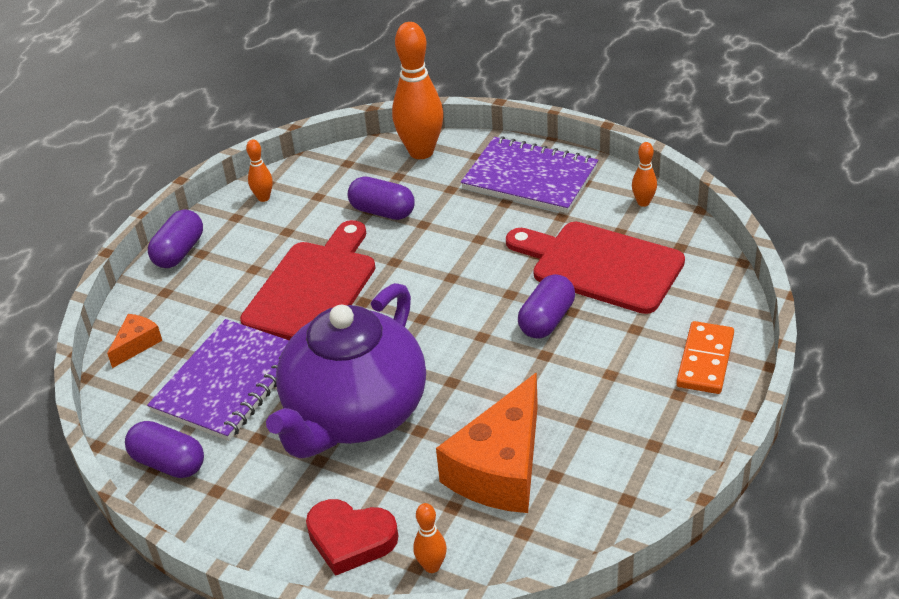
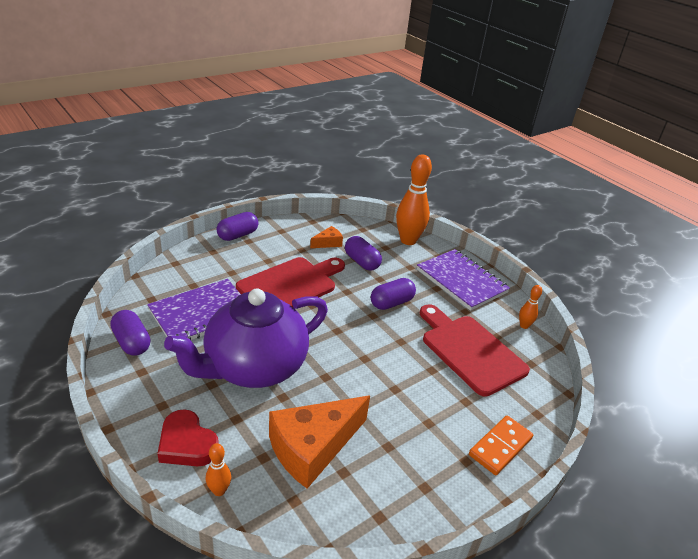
camera: 20 degrees right, 5 degrees down
orange cheese [107,314,162,368] -> orange cheese moved to [310,226,343,248]
orange bowling pin [246,139,273,202] -> none
purple capsule [518,274,575,339] -> purple capsule moved to [371,278,416,310]

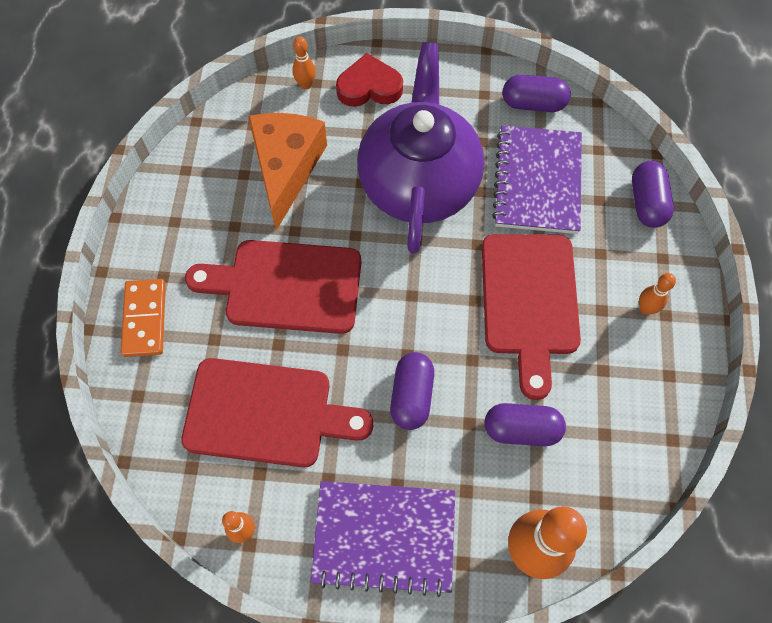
camera: 135 degrees right, 30 degrees up
purple capsule [216,212,258,241] -> purple capsule moved to [632,161,674,228]
orange cheese [310,226,343,248] -> none
none -> red cutting board [185,240,361,334]
none -> orange bowling pin [639,273,676,315]

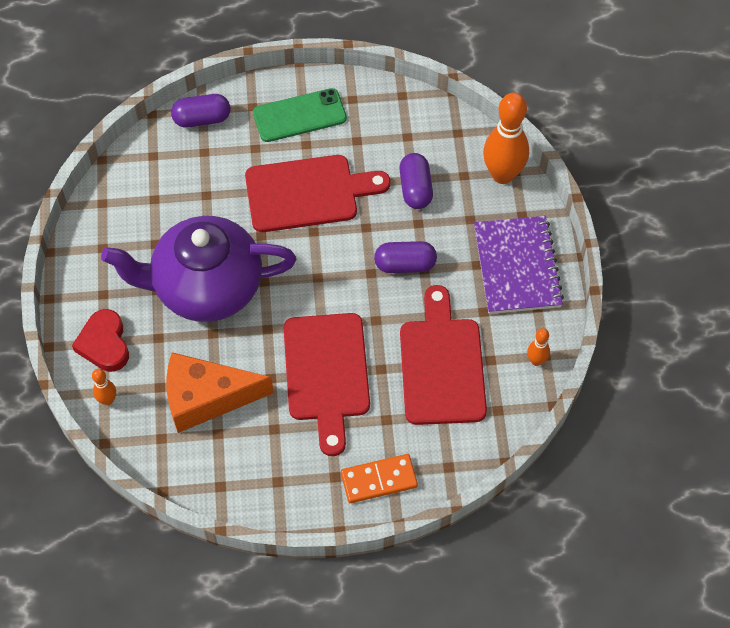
camera: 100 degrees left, 5 degrees down
purple notebook [492,125,582,234] -> none
purple capsule [503,75,571,112] -> none
orange bowling pin [639,273,676,315] -> green phone [253,88,347,142]

